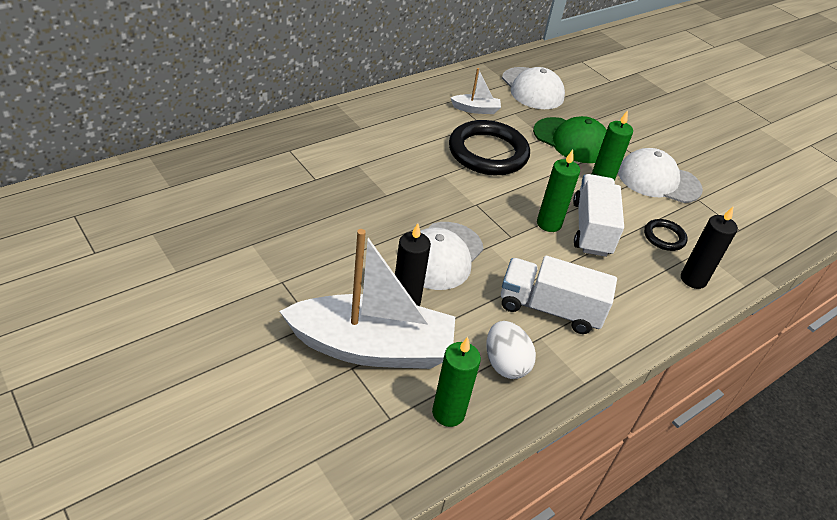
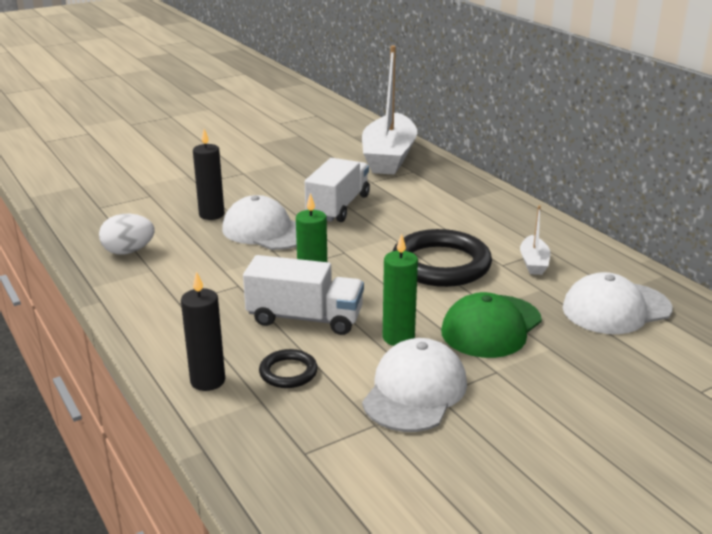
camera: 100 degrees right, 15 degrees down
white boat [279,229,455,369] -> white boat moved to [362,45,417,175]
green candle [432,337,481,427] -> none
white truck [501,256,617,334] -> white truck moved to [305,158,370,222]

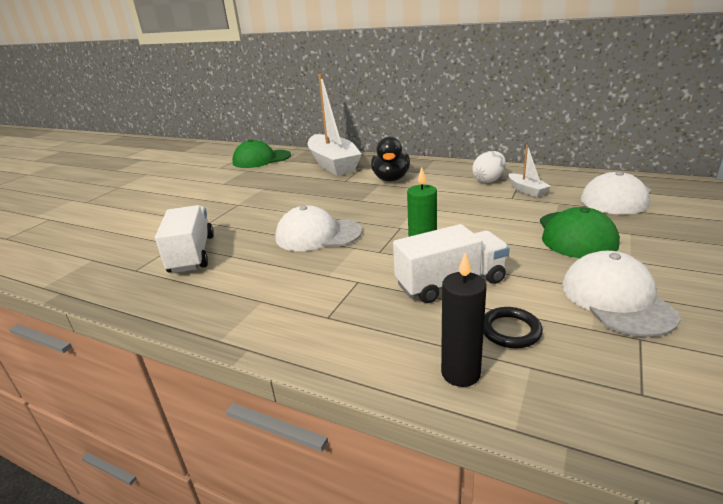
camera: 30 degrees left, 0 degrees up
white egg [99,214,155,255] -> white egg moved to [472,151,506,183]
black candle [193,129,224,220] -> none
white truck [305,158,370,222] -> white truck moved to [155,205,214,273]
green candle [383,234,418,346] -> none
black ring [393,229,492,287] -> none
none -> green cap [232,139,291,168]
none -> black duck [371,136,410,182]

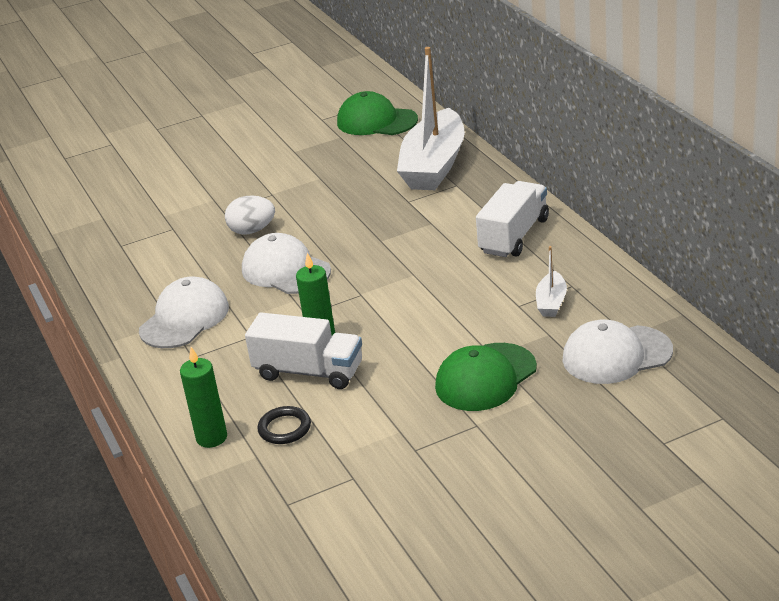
camera: 40 degrees right, 5 degrees up
white truck [155,205,214,273] -> white truck moved to [476,181,549,257]
black duck [371,136,410,182] -> none
black candle [441,252,486,387] -> green candle [180,347,227,448]
white egg [472,151,506,183] -> white egg moved to [225,195,275,235]
white cap [562,251,680,337] -> white cap moved to [139,277,229,348]

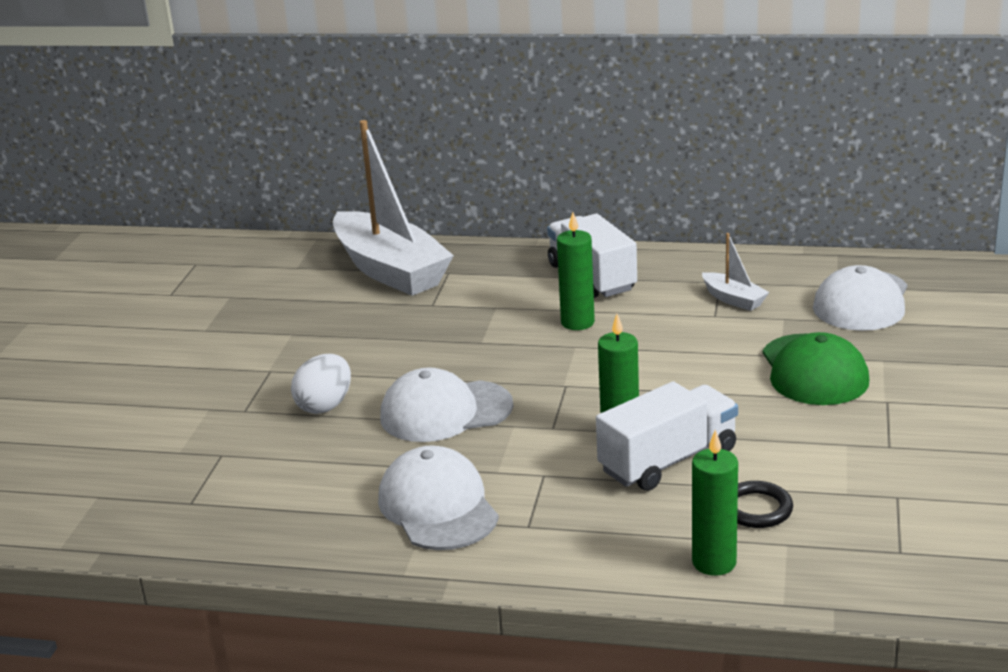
camera: 55 degrees left, 5 degrees down
green cap [337,91,418,135] -> none
none -> green candle [557,212,595,330]

